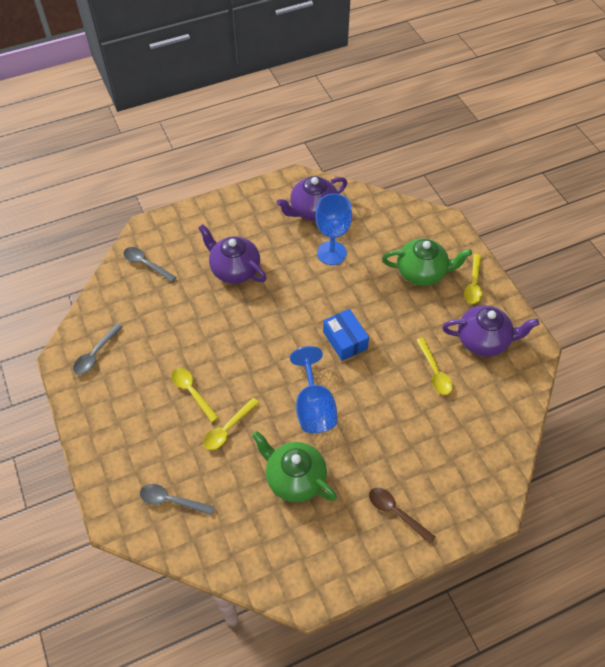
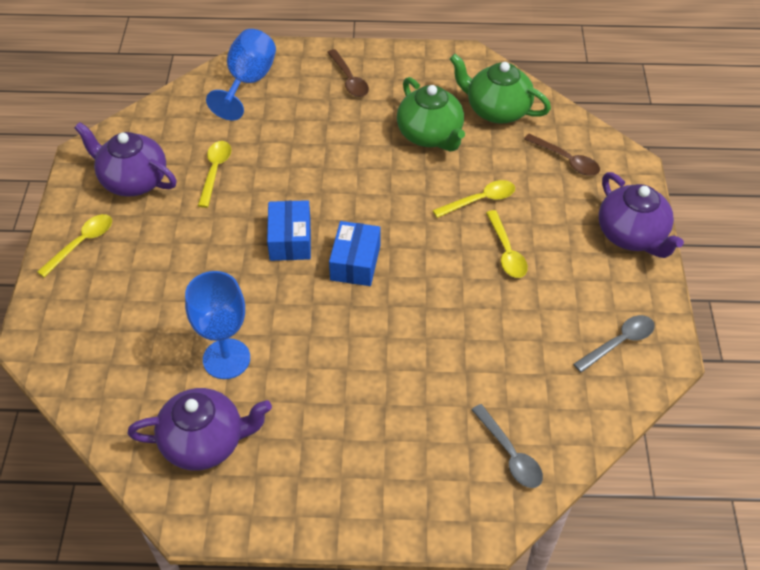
camera: 155 degrees left, 5 degrees down
grey spoon [140,484,215,515] -> brown spoon [524,133,600,176]
purple teapot [198,224,267,284] -> purple teapot moved to [599,172,684,258]
blue goblet [290,346,337,433] -> blue goblet moved to [206,29,276,120]
green teapot [382,238,472,286] -> green teapot moved to [450,54,551,124]
none -> blue box [329,221,381,286]

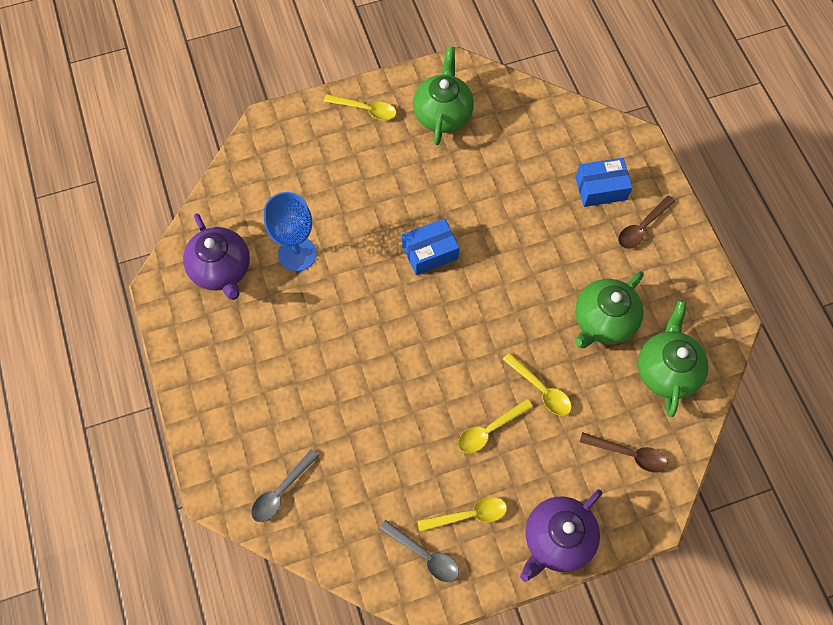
camera: 70 degrees right, 15 degrees up
purple teapot [74,122,177,197] -> green teapot [413,46,474,145]
yellow spoon [198,141,231,208] -> yellow spoon moved to [417,497,507,532]
blue goblet [206,29,276,120] -> none
blue box [329,221,381,286] -> blue box moved to [575,158,632,207]
brown spoon [524,133,600,176] -> brown spoon turned 90 degrees counterclockwise [580,432,667,472]

